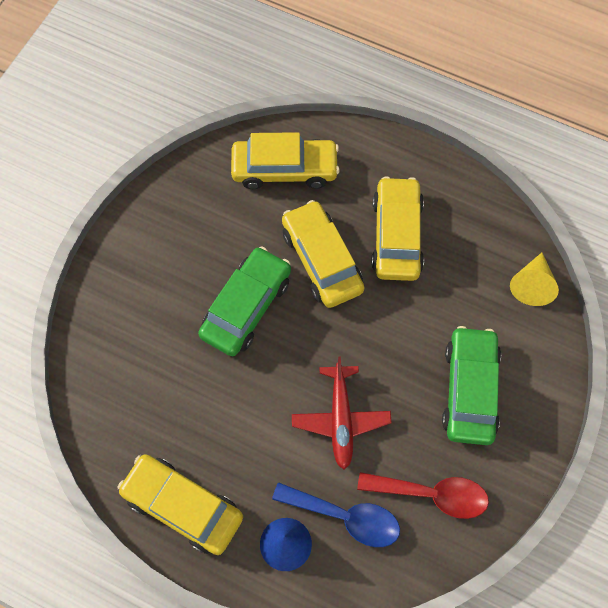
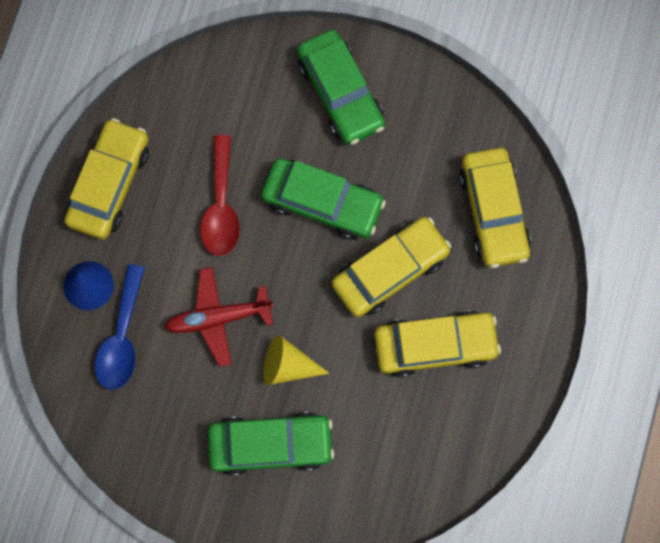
camera: 80 degrees right, 10 degrees up
red spoon [357,472,489,519] -> red spoon moved to [200,135,240,256]
yellow cone [510,253,559,306] -> yellow cone moved to [263,335,329,385]
none -> green car [297,29,385,145]

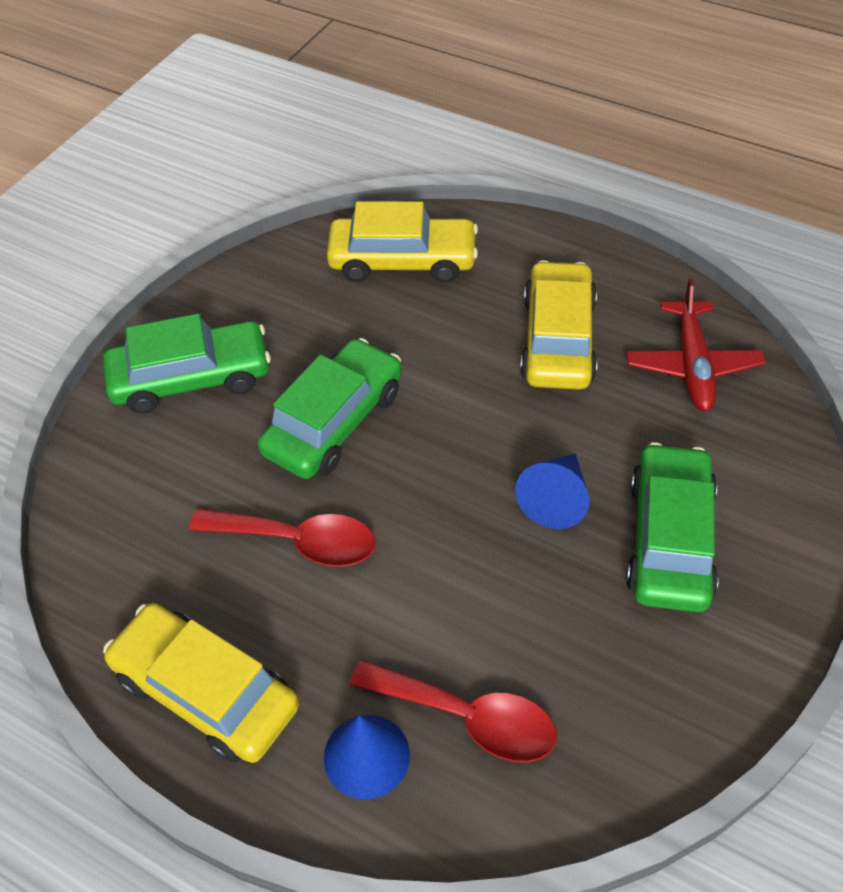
camera: 75 degrees left, 25 degrees down
blue spoon [95,264,145,390] -> red spoon [350,660,557,762]
red plane [165,267,274,367] -> red plane moved to [627,279,765,411]
yellow cone [263,335,329,385] -> blue cone [515,453,589,529]
yellow car [332,217,451,317] -> none

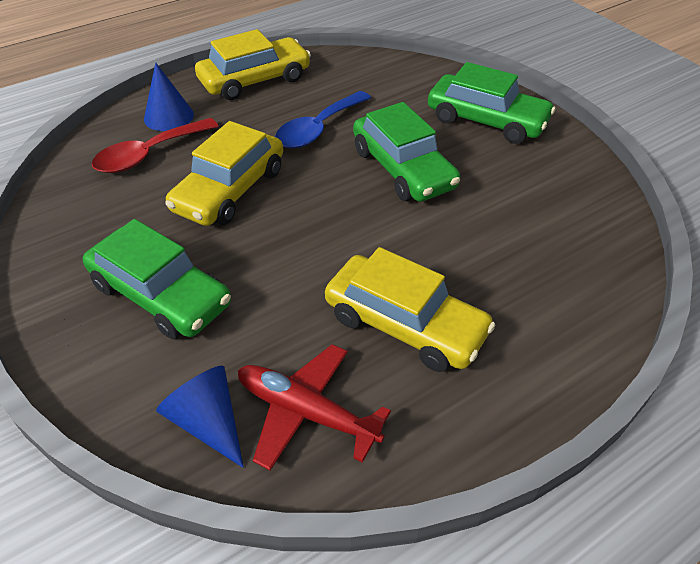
camera: 115 degrees right, 5 degrees down
green car [103,314,271,414] -> green car turned 75 degrees counterclockwise [428,62,555,144]
red spoon [189,508,375,567] -> blue spoon [275,91,371,148]
yellow car [327,201,478,283] -> yellow car moved to [165,121,283,226]
blue cone [515,453,589,529] -> blue cone moved to [156,366,244,468]

